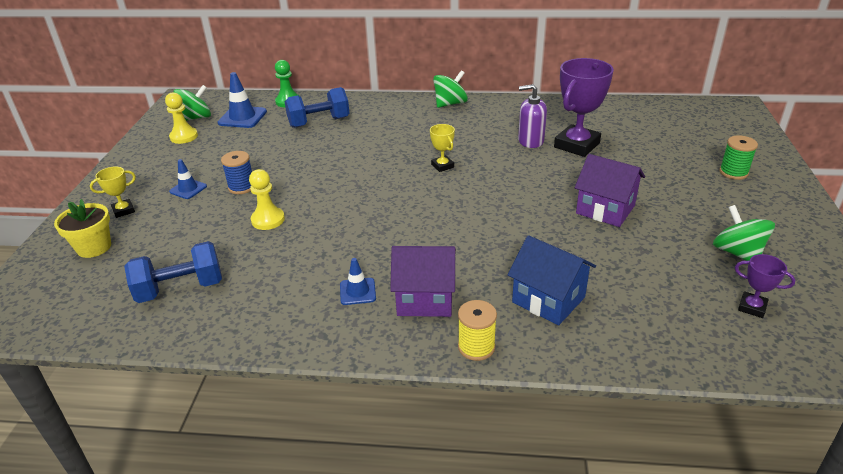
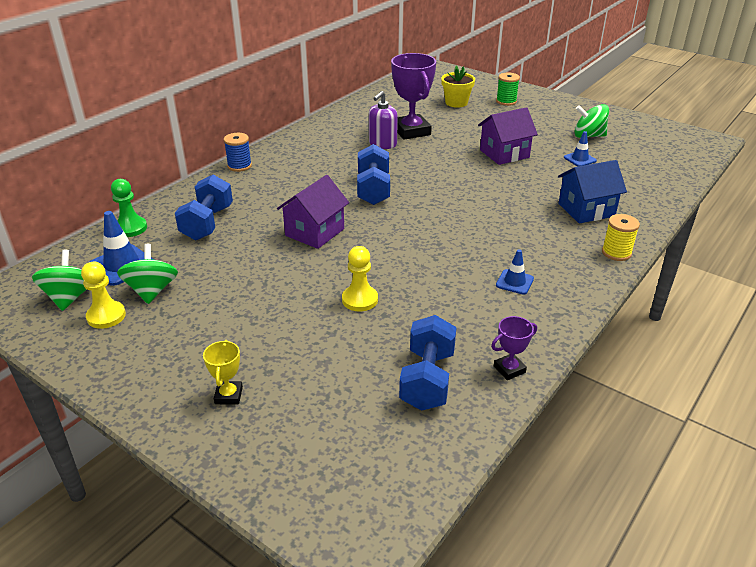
camera: 60 degrees left, 0 degrees up
yellow flower pot [54,199,111,258] -> yellow flower pot moved to [441,65,475,108]
blue traffic cone [169,159,207,199] -> blue traffic cone moved to [564,131,597,166]
blue spool [221,151,252,194] -> blue spool moved to [224,133,252,172]
purple house [390,246,456,317] -> purple house moved to [277,175,349,249]
yellow trophy [430,124,455,172] -> blue dumbbell [357,144,390,205]
green spinning top [433,70,468,108] -> green spinning top moved to [117,244,178,304]
purple trophy [735,254,795,318] -> purple trophy moved to [491,316,537,380]

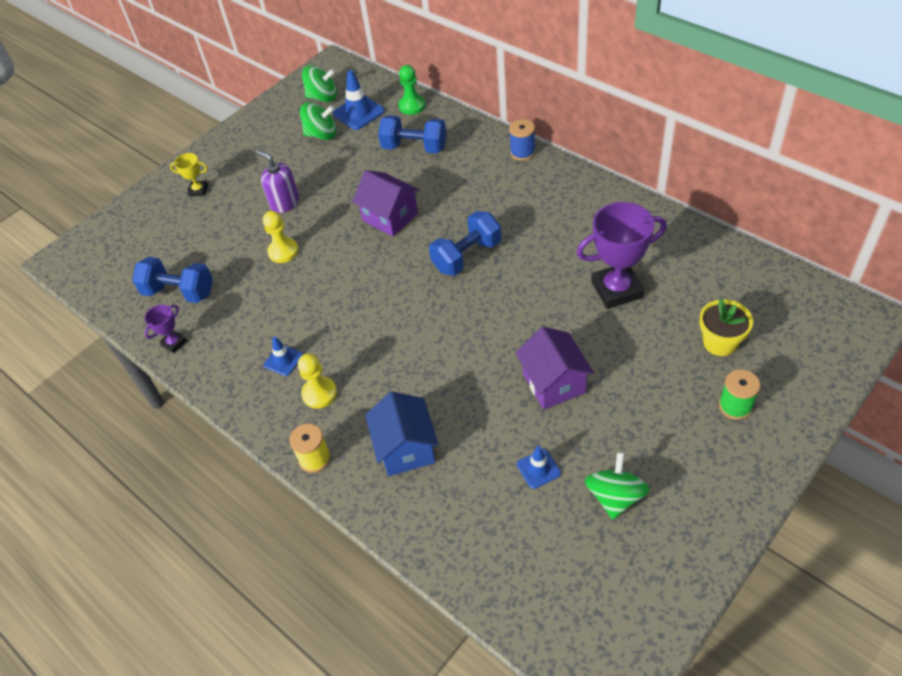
camera: 100 degrees right, 15 degrees up
yellow pawn [81,262,126,329] -> yellow pawn moved to [298,354,337,409]
blue dumbbell [357,144,390,205] -> blue dumbbell turned 45 degrees counterclockwise [429,211,501,276]
purple soap dispenser [369,91,398,149] -> purple soap dispenser moved to [257,151,299,213]
purple trophy [491,316,537,380] -> purple trophy turned 60 degrees clockwise [144,305,187,353]

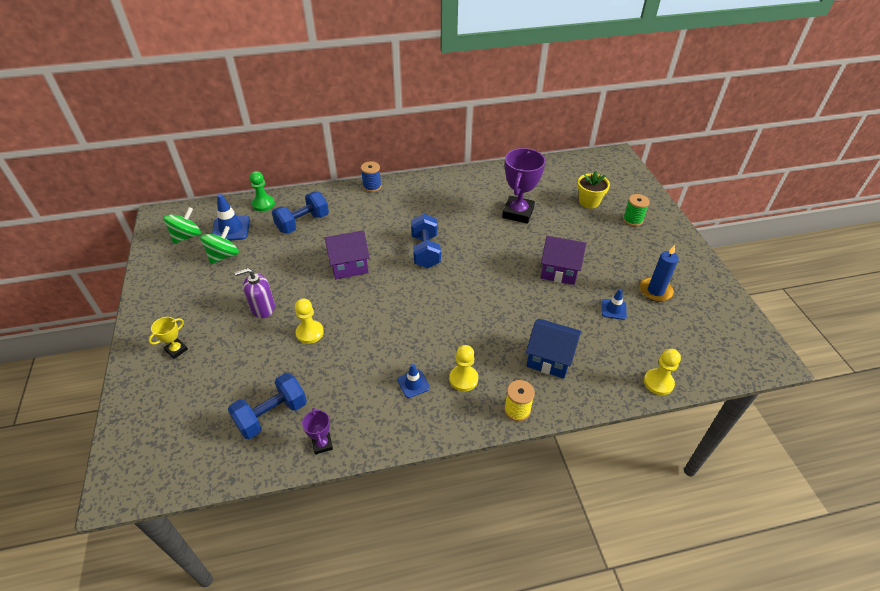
camera: 60 degrees left, 5 degrees down
green spinning top [585,452,650,519] -> blue candle [640,245,679,302]
none -> yellow pawn [644,349,681,395]

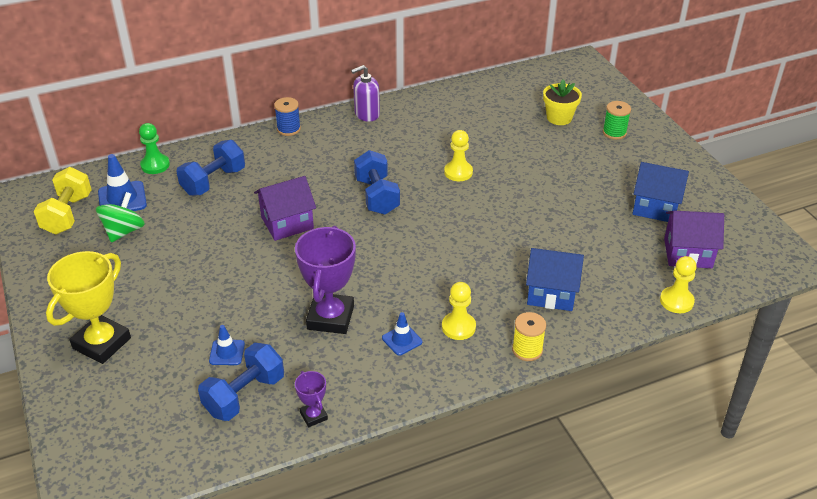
camera: 10 degrees left, 5 degrees down
yellow trophy [148,317,188,359] -> yellow trophy [46,251,131,364], size x2.07
green spinning top [163,207,201,244] -> yellow dumbbell [33,167,91,234]
purple soap dispenser [235,268,275,318] -> purple soap dispenser moved to [351,65,380,122]
yellow pawn [295,298,324,344] -> yellow pawn moved to [444,130,473,181]
purple trophy [502,148,546,223] -> purple trophy moved to [295,226,356,334]
purple house [541,236,586,285] -> purple house moved to [664,211,724,268]
blue traffic cone [602,289,627,320] -> blue traffic cone moved to [209,325,245,365]
blue candle [640,245,679,302] -> blue house [632,162,689,222]

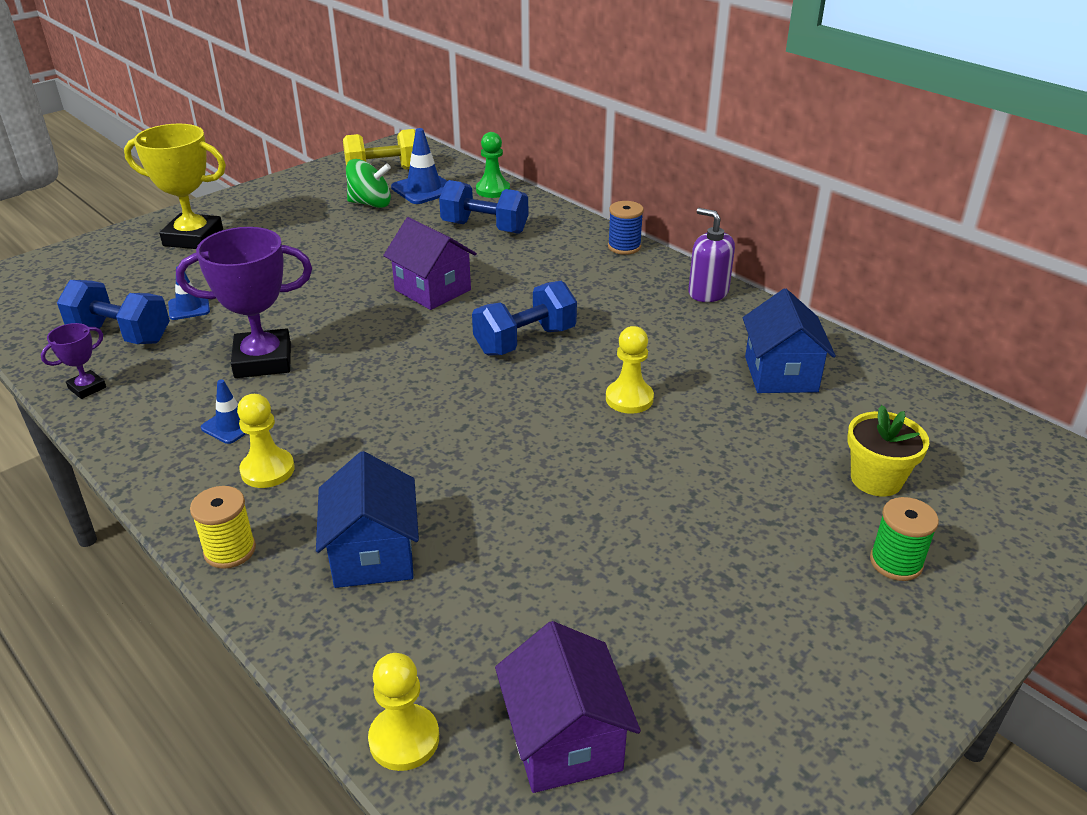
camera: 70 degrees right, 5 degrees down
blue house [632,162,689,222] -> blue house moved to [743,288,836,393]

